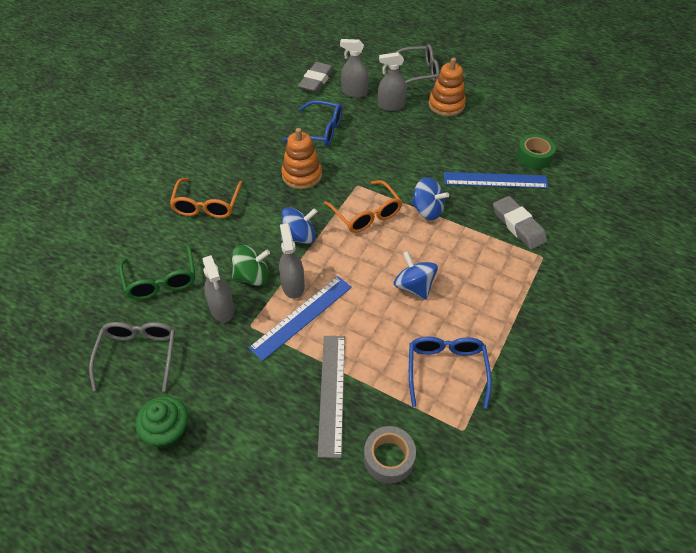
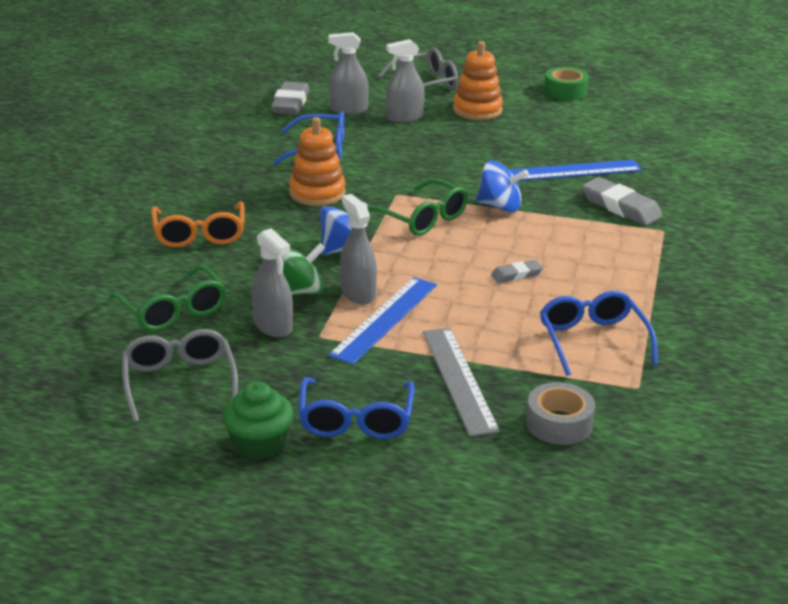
camera: 15 degrees left, 20 degrees down
orange glasses [324,180,402,233] -> green glasses [368,179,468,236]
blue spinning top [393,251,438,300] -> grey eraser [491,260,543,283]
green tape [516,134,556,169] -> green tape moved to [544,67,589,100]
none -> blue glasses [298,377,415,439]

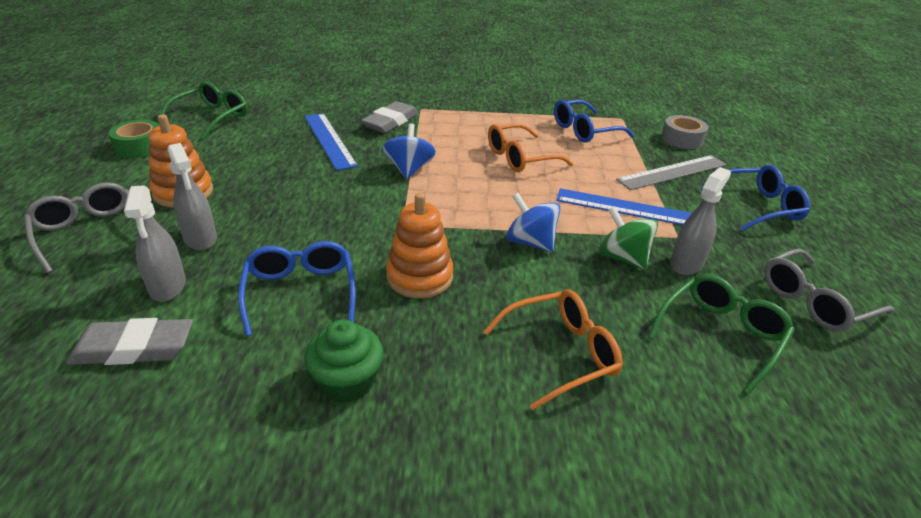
camera: 105 degrees left, 5 degrees up
green cupcake [222,381,293,459] -> green cupcake moved to [304,320,384,403]
grey spray bottle [340,194,377,305] -> none
green glasses [368,179,468,236] -> green glasses moved to [160,81,247,139]
grey eraser [491,260,543,283] -> orange glasses [488,123,574,172]

